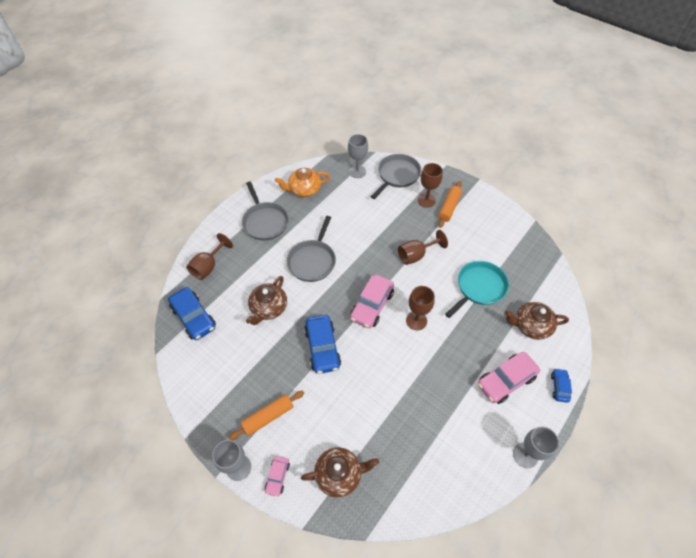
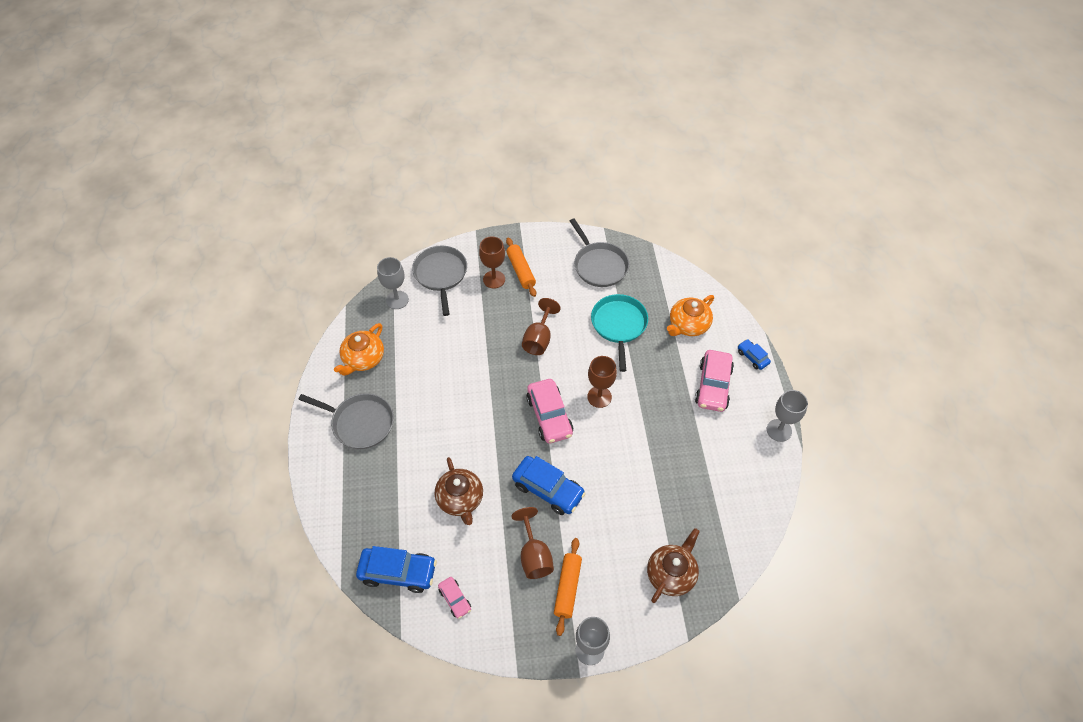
camera: 45 degrees left, 0 degrees up
brown goblet [186,233,233,280] -> brown goblet moved to [512,507,554,579]
pink car [265,456,290,497] -> pink car moved to [438,577,471,619]
grey pan [287,216,336,282] -> grey pan moved to [570,219,629,287]
brown teapot [505,302,569,340] -> orange teapot [667,295,714,336]

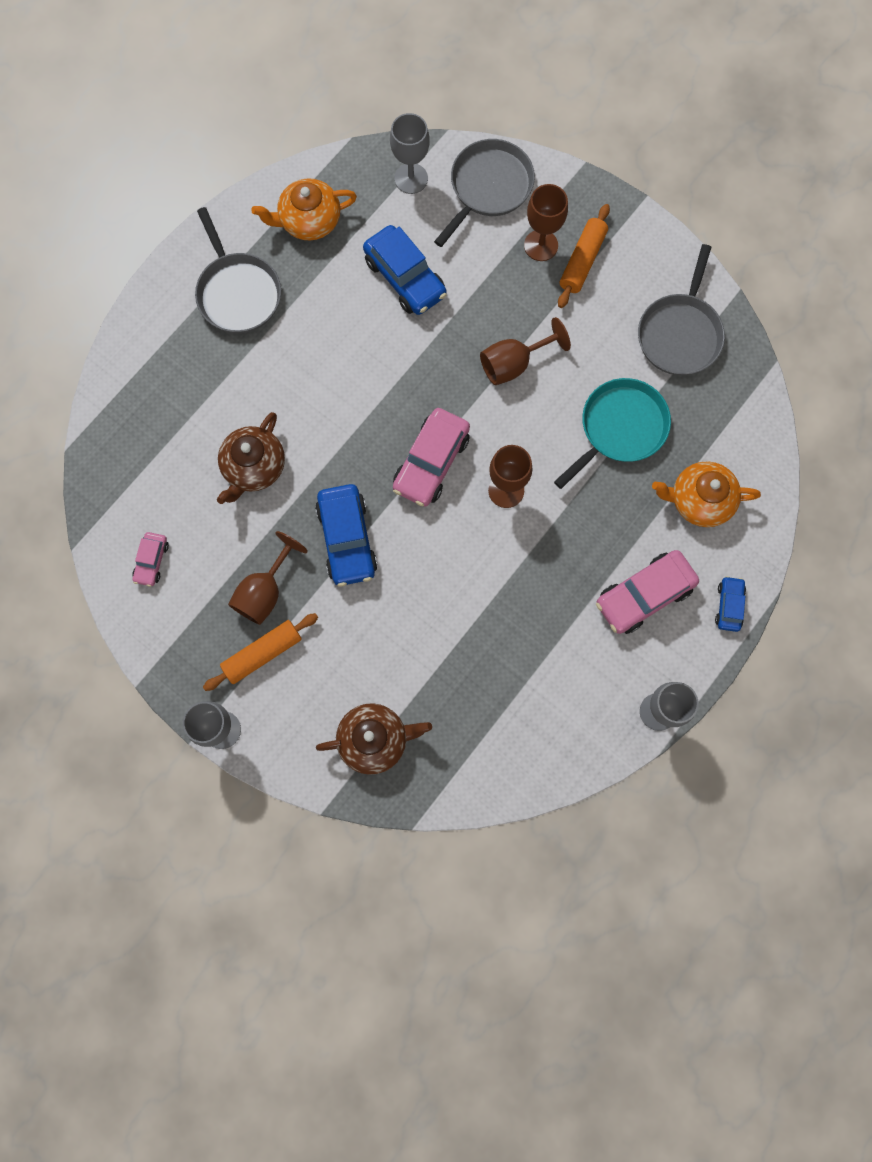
camera: 45 degrees right, 20 degrees up
blue car [356,546,437,593] -> blue car moved to [363,225,447,315]

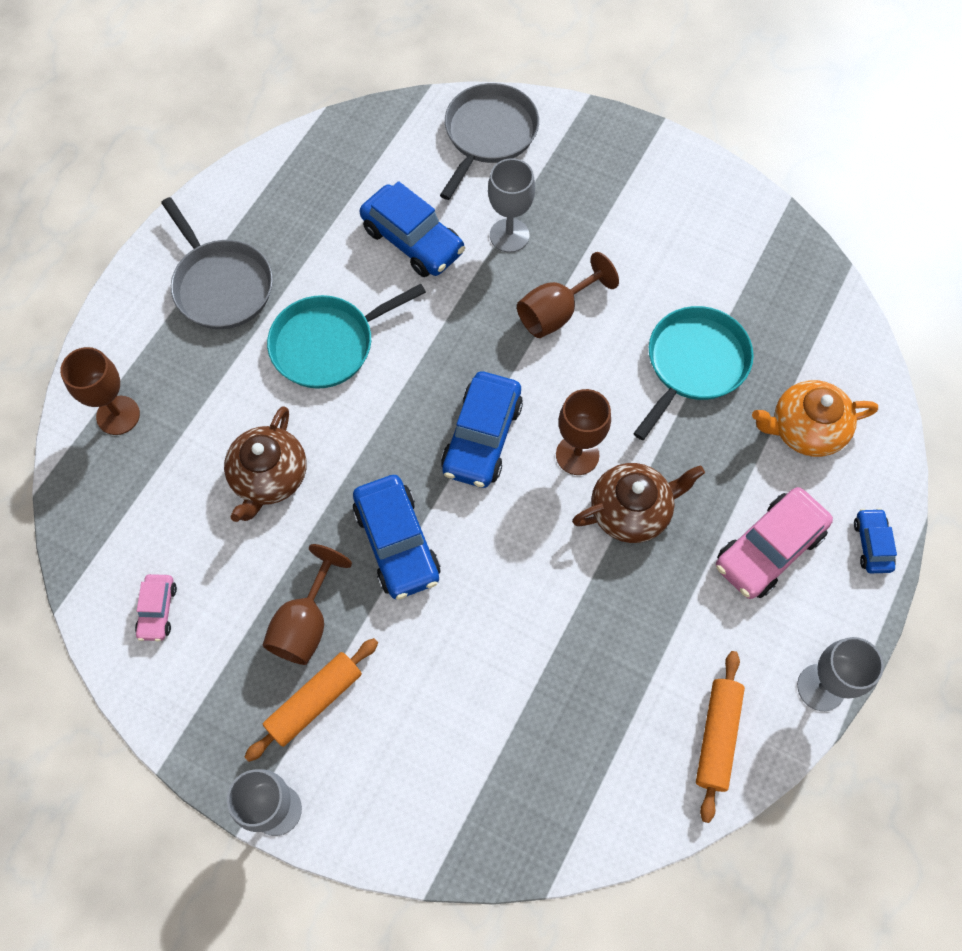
camera: 10 degrees left, 10 degrees down
orange teapot [251,178,357,240] -> none
brown teapot [316,703,432,775] -> brown teapot moved to [572,463,705,543]
grey goblet [390,113,430,194] -> grey goblet moved to [488,158,535,253]
pink car [393,408,470,506] -> blue car [441,371,523,488]
brown goblet [524,184,568,261] -> brown goblet moved to [60,347,140,435]
orange rolling pin [558,204,610,308] -> orange rolling pin moved to [696,651,745,823]
grey pan [638,244,725,375] -> none
none -> turquoise pan [267,284,426,389]

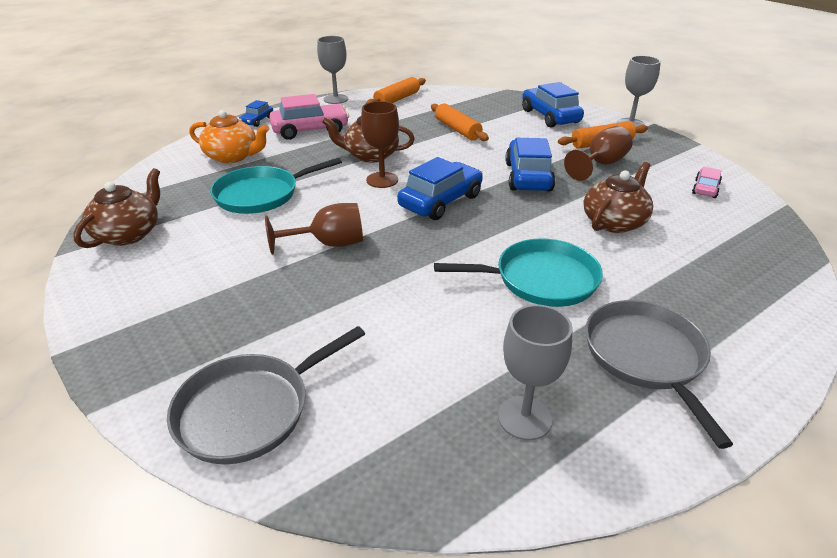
camera: 155 degrees left, 30 degrees down
brown goblet [60,347,140,435] -> none
blue car [360,181,465,277] -> blue car moved to [522,82,584,128]
grey goblet [488,158,535,253] -> grey goblet moved to [498,304,573,440]
none -> brown teapot [73,168,160,248]
none -> orange rolling pin [431,103,489,141]

